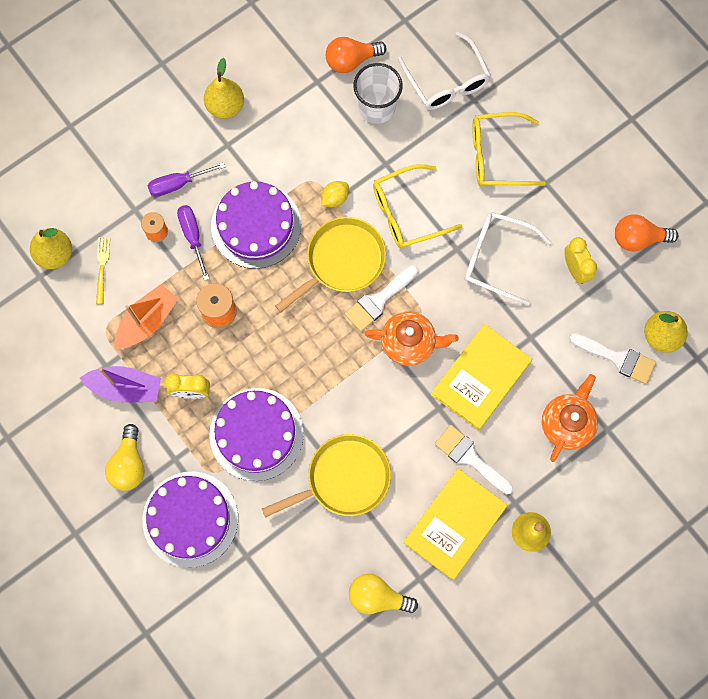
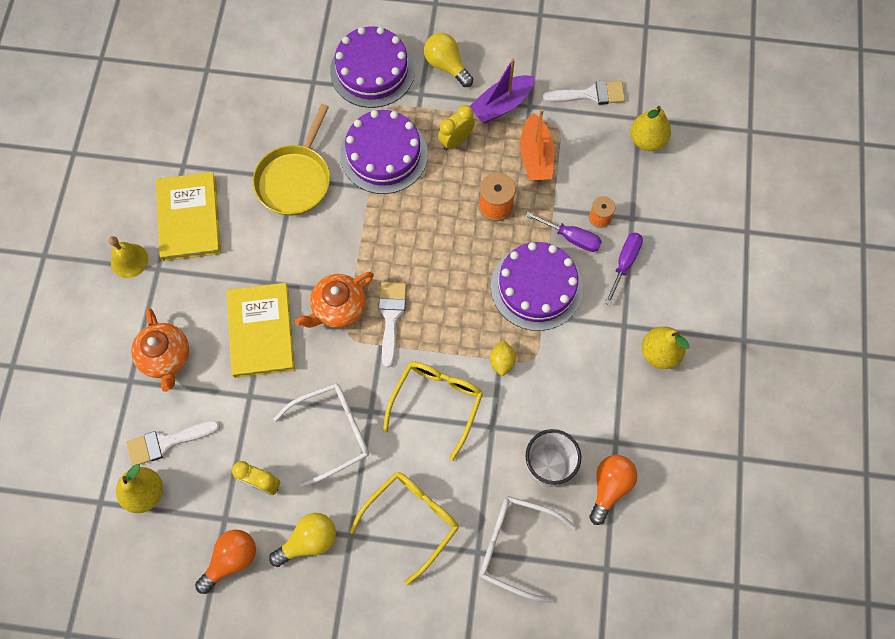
camera: 135 degrees right, 5 degrees down
yellow fork [96,238,110,304] -> none
yellow pan [275,217,386,312] -> none
yellow light bulb [349,574,418,614] -> yellow light bulb moved to [269,513,336,567]
white brush [435,425,513,494] -> white brush moved to [543,81,625,105]

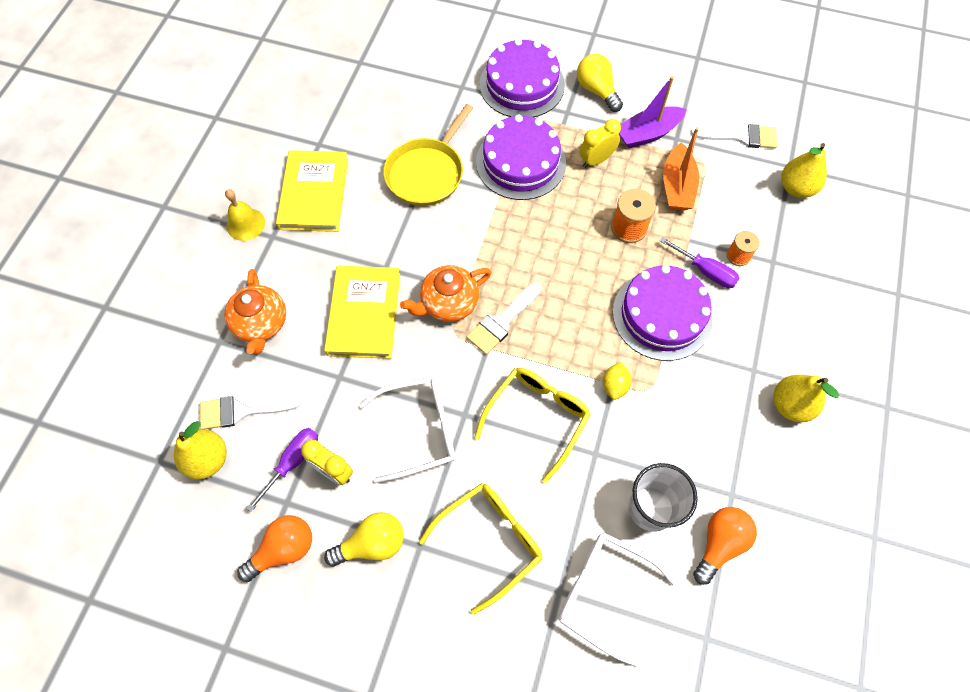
camera: 10 degrees right, 5 degrees down
white brush [378,282,406,368] -> white brush turned 150 degrees counterclockwise [467,282,542,355]
purple screwdriver [605,232,643,305] -> purple screwdriver moved to [246,428,318,512]

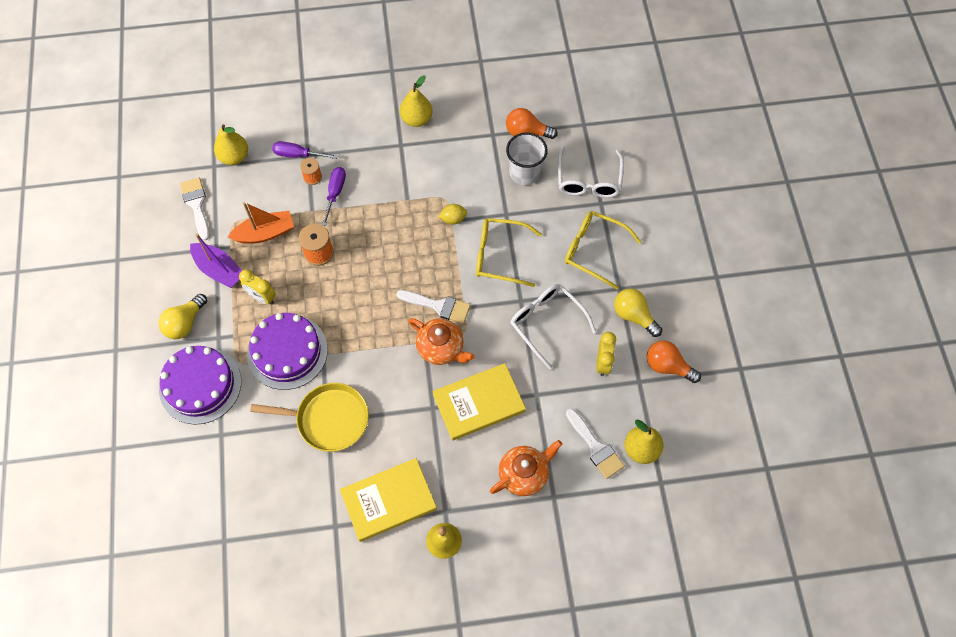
camera: 115 degrees left, 0 degrees up
purple screwdriver [246,428,318,512] -> purple screwdriver moved to [272,141,338,159]
purple cake [613,265,713,361] -> none

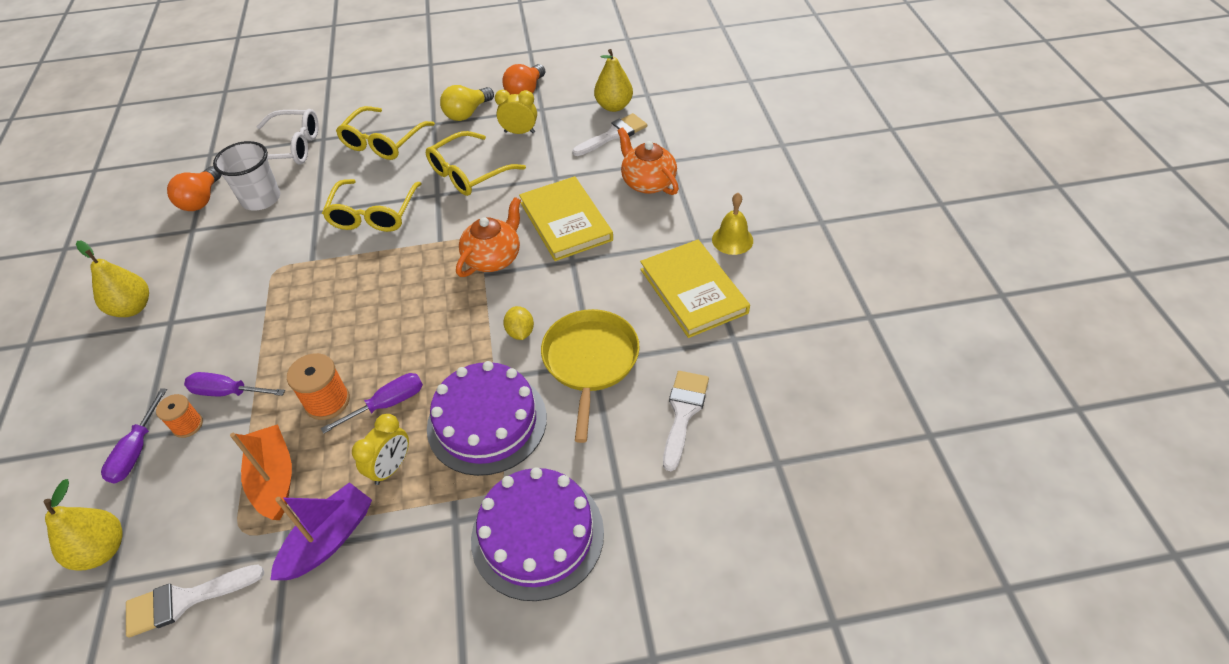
camera: 90 degrees left, 15 degrees down
yellow light bulb [158,294,207,339] -> none
white brush [397,290,471,324] -> white brush moved to [663,371,709,471]
yellow lemon [438,204,467,224] -> yellow lemon moved to [503,306,534,340]
white glasses [510,284,597,369] -> yellow glasses [426,131,526,196]
none -> purple screwdriver [321,373,423,434]

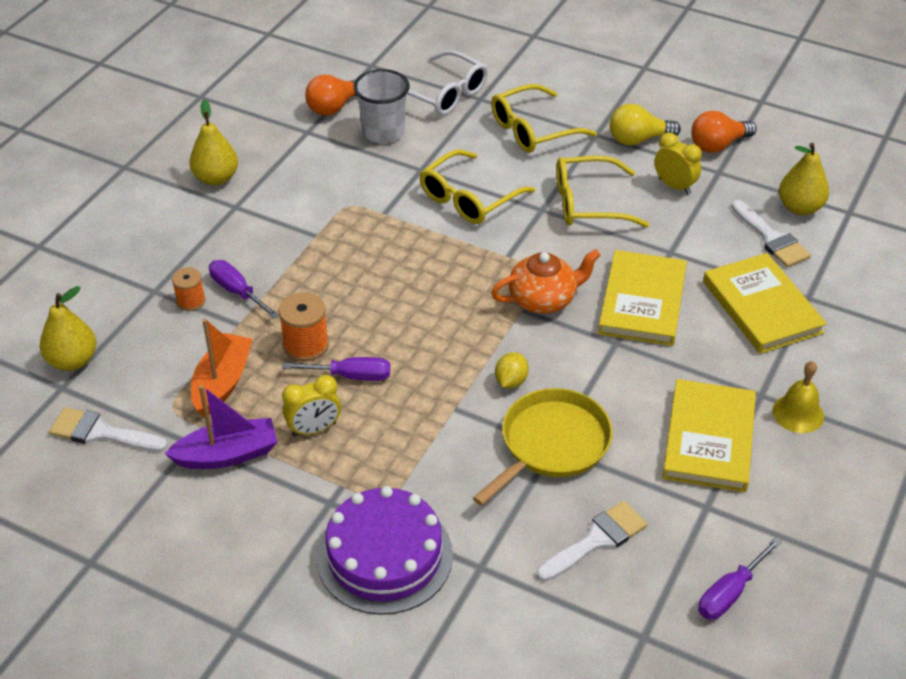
camera: 35 degrees right, 5 degrees down
purple screwdriver [101,388,167,484] -> purple screwdriver moved to [698,537,782,620]
purple cake [427,361,547,476] -> none
white brush [572,113,647,156] -> white brush turned 60 degrees clockwise [731,200,811,267]
orange teapot [617,127,679,195] -> yellow book [703,253,827,354]

